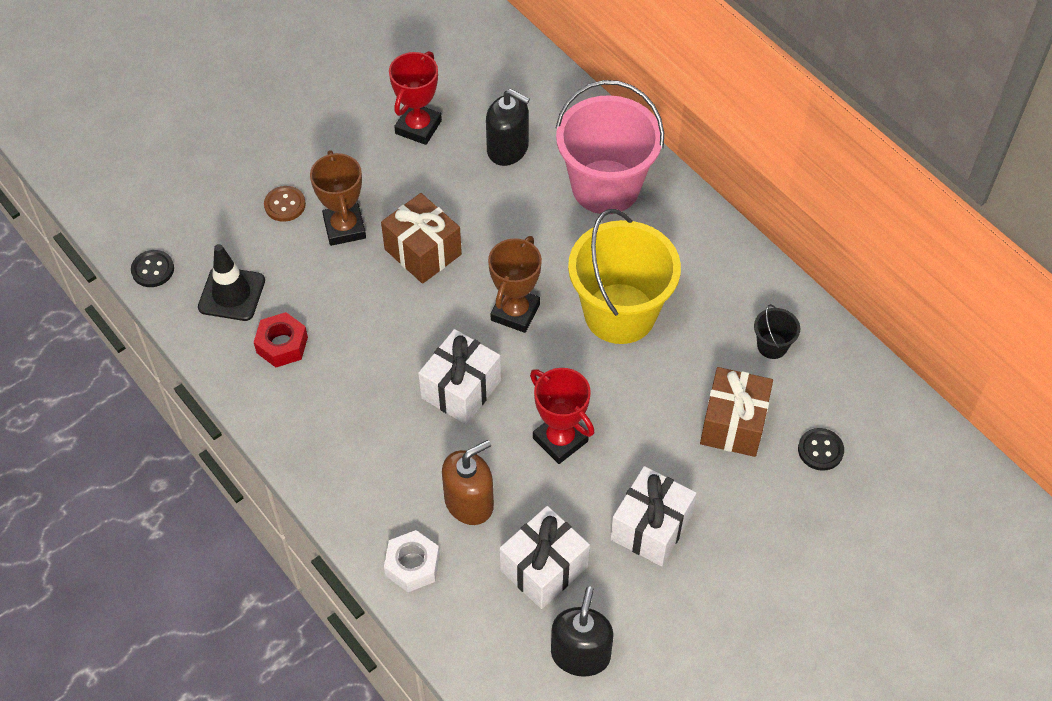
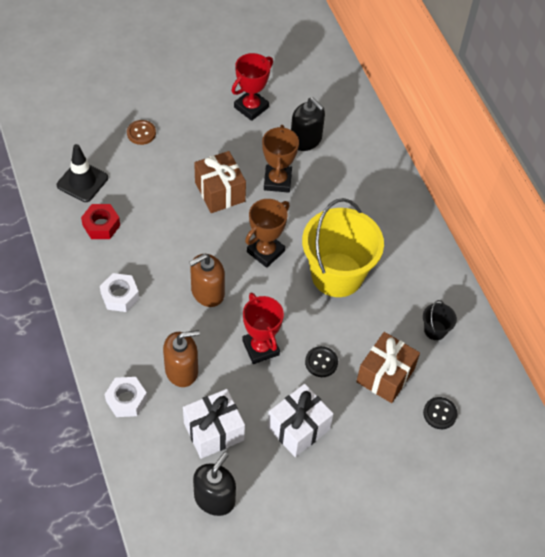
camera: 15 degrees right, 0 degrees up
black button [131,250,174,287] -> black button moved to [305,346,338,377]
brown trophy [310,150,366,246] -> brown trophy moved to [262,125,299,193]
white gift [418,329,501,425] -> brown soap dispenser [189,254,225,307]
pink bucket [556,80,664,214] -> none
none -> white nut [100,273,139,312]

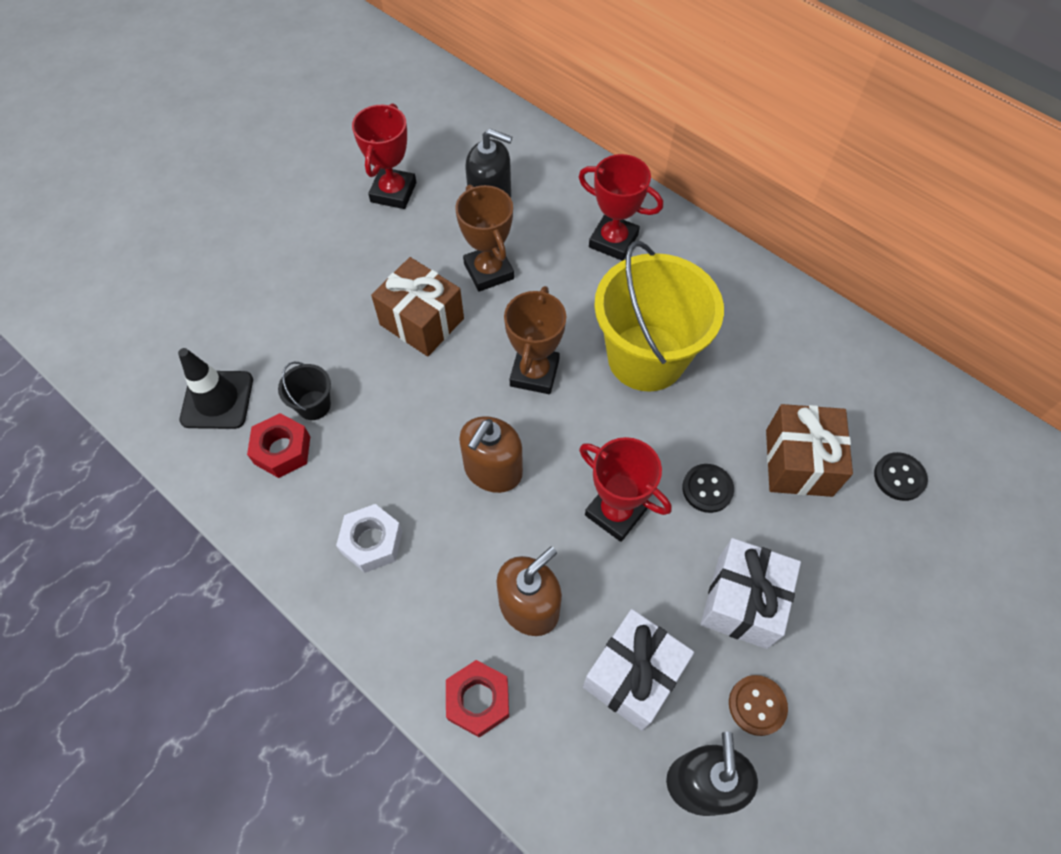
camera: 25 degrees left, 5 degrees up
white nut [105,377,147,417] -> red nut [446,660,509,737]
brown button [127,120,156,145] -> brown button moved to [729,675,788,736]
black bucket [423,300,457,340] -> black bucket moved to [278,362,331,420]
none -> red trophy [579,154,663,261]

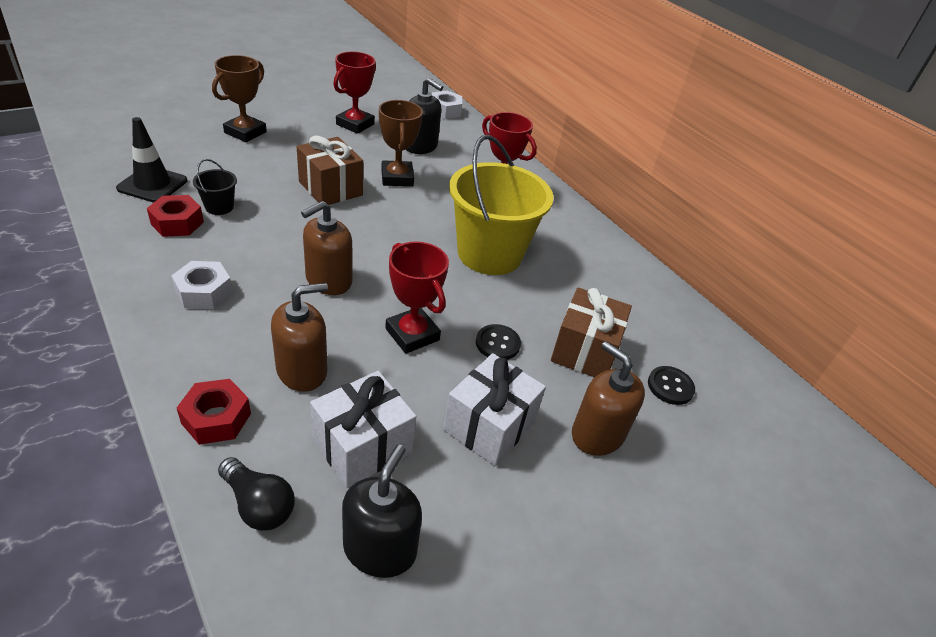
camera: 10 degrees right, 20 degrees down
brown trophy [504,286,566,394] -> brown trophy moved to [212,55,267,142]
brown button [729,675,788,736] -> none
none -> black light bulb [218,457,295,531]
none -> white nut [432,91,462,119]
none -> brown soap dispenser [572,341,645,456]

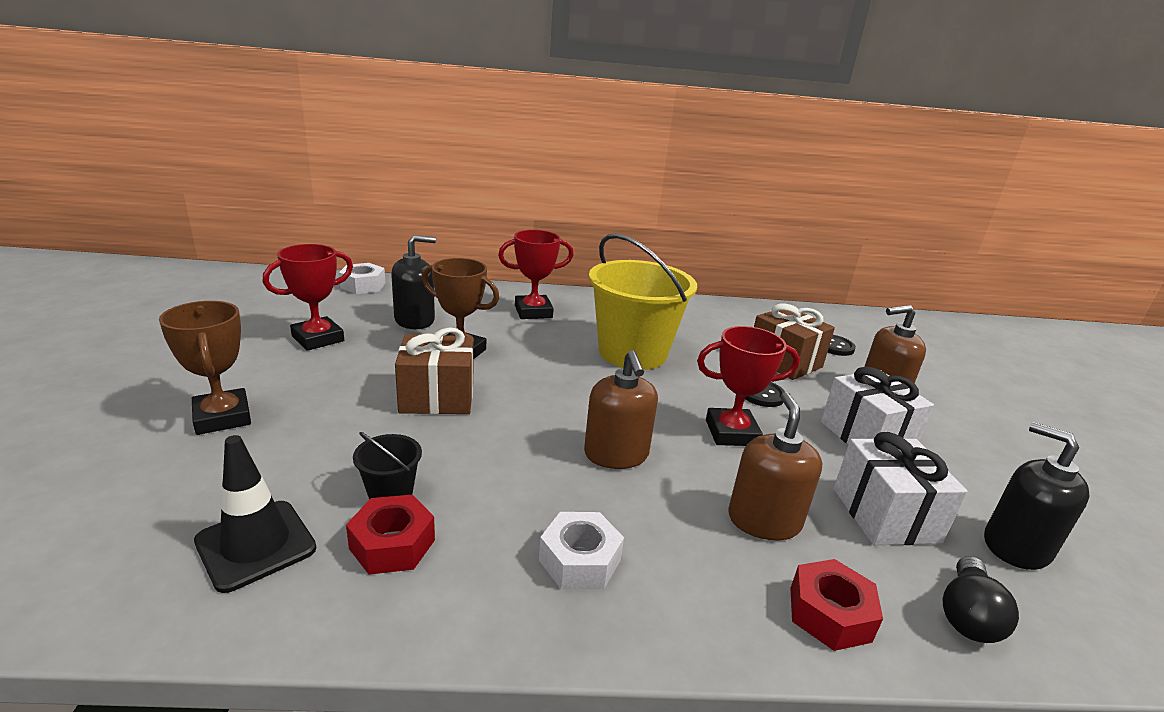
camera: 55 degrees left, 15 degrees down
black light bulb [218,457,295,531] -> black light bulb turned 135 degrees clockwise [943,556,1019,643]
red trophy [333,51,376,134] -> red trophy turned 75 degrees clockwise [263,244,353,351]

